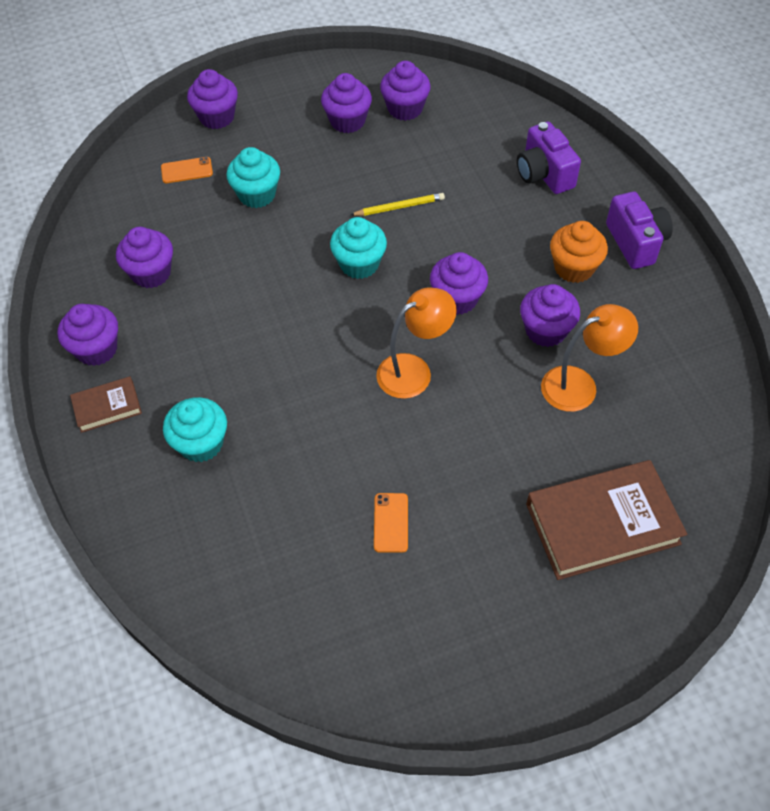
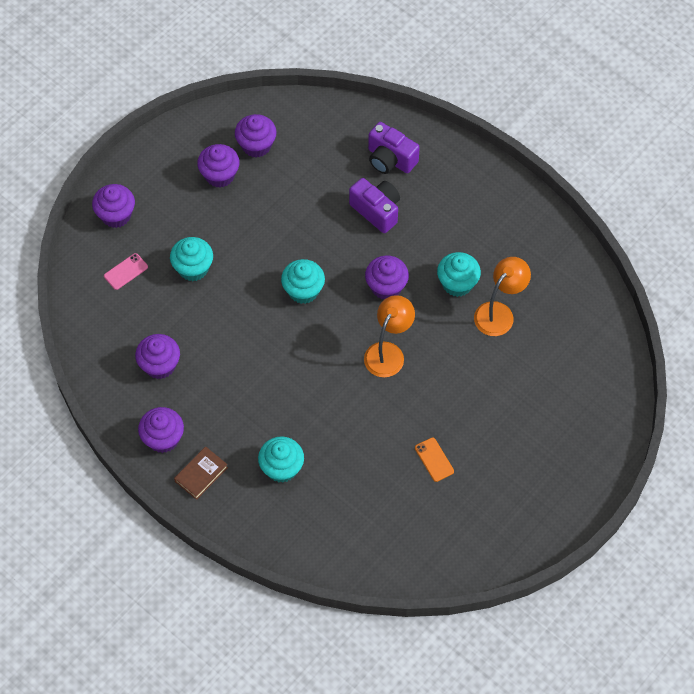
camera: 30 degrees left, 5 degrees up
orange phone [161,157,213,183] -> pink phone [104,253,148,290]
yellow pencil [350,193,445,216] -> none
purple cupcake [520,284,580,347] -> turquoise cupcake [437,252,481,297]
brown book [526,460,687,580] -> none
orange cupcake [550,221,608,283] -> none
purple camera [606,192,673,269] -> purple camera moved to [349,178,400,233]

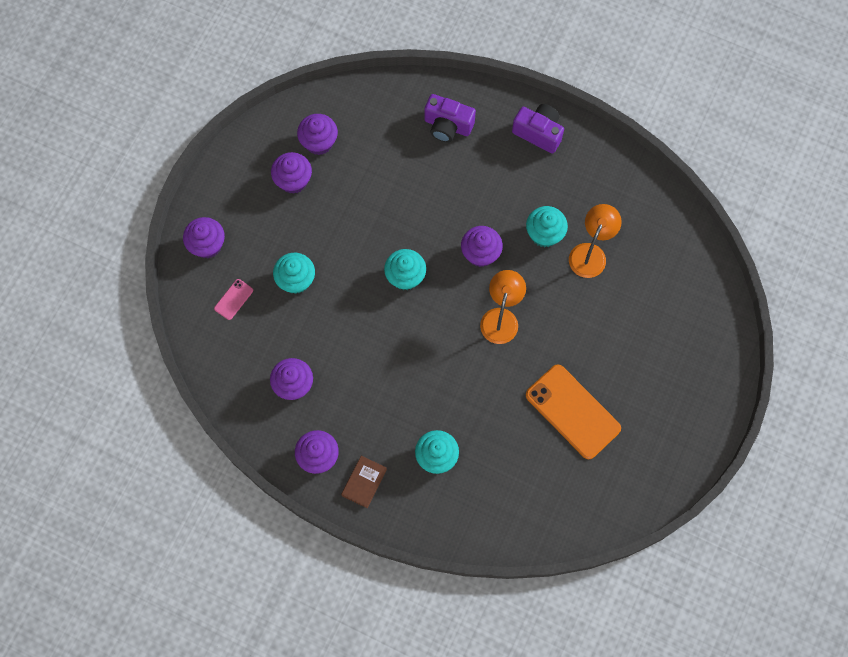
camera: 15 degrees left, 10 degrees up
purple camera [349,178,400,233] -> purple camera moved to [512,104,564,153]
orange phone [415,438,454,482] -> orange phone [526,364,621,459], size x2.26

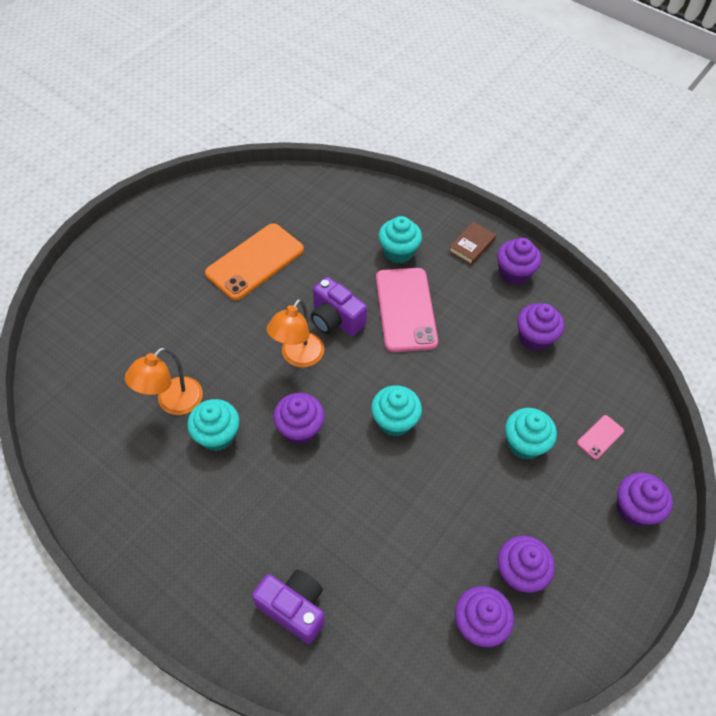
camera: 170 degrees left, 15 degrees down
purple camera [512,104,564,153] -> purple camera moved to [311,277,367,336]
orange phone [526,364,621,459] -> orange phone turned 75 degrees clockwise [205,223,304,300]
none -> pink phone [376,268,438,352]

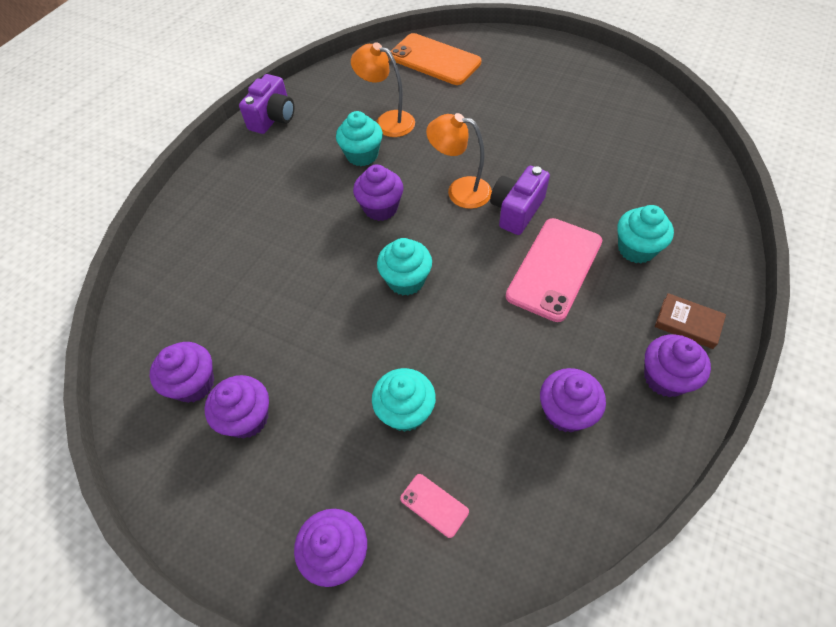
camera: 85 degrees right, 0 degrees up
orange phone [205,223,304,300] -> orange phone moved to [389,33,481,85]
purple camera [252,570,325,644] -> purple camera moved to [239,74,294,134]
pink phone [376,268,438,352] -> pink phone turned 45 degrees counterclockwise [506,218,602,322]

